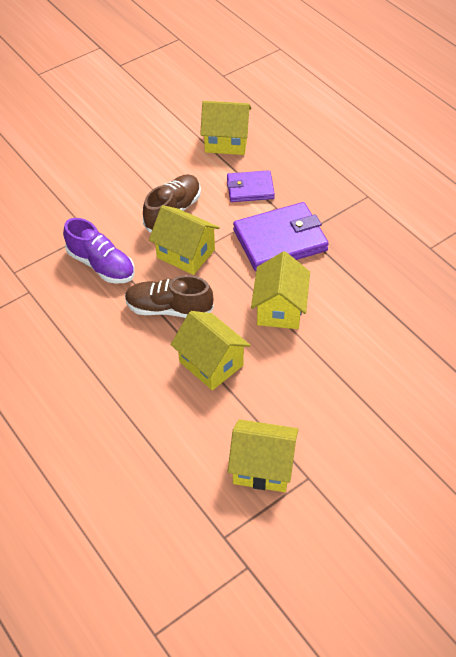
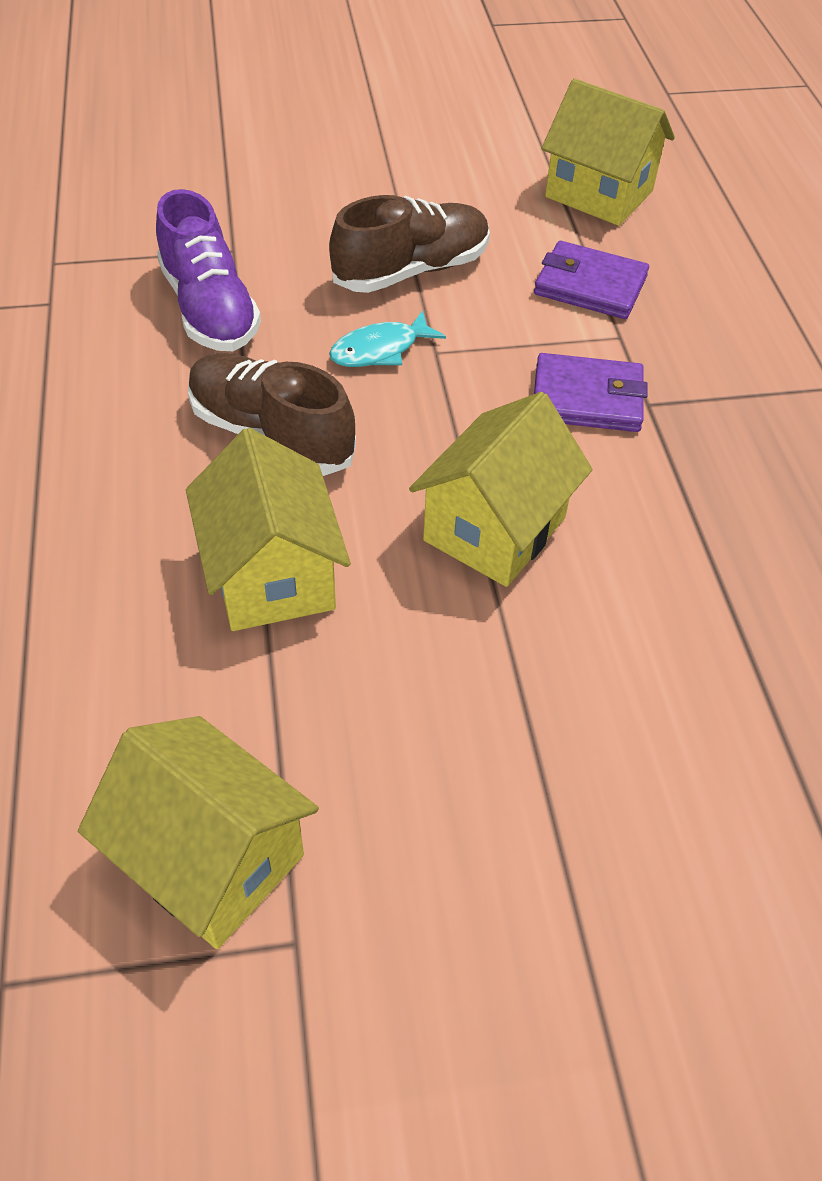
camera: 25 degrees right, 0 degrees up
yellow house [149,205,220,275] -> turquoise fish [329,310,446,367]
purple wallet [233,202,329,271] -> purple wallet [534,353,648,432], size x0.59

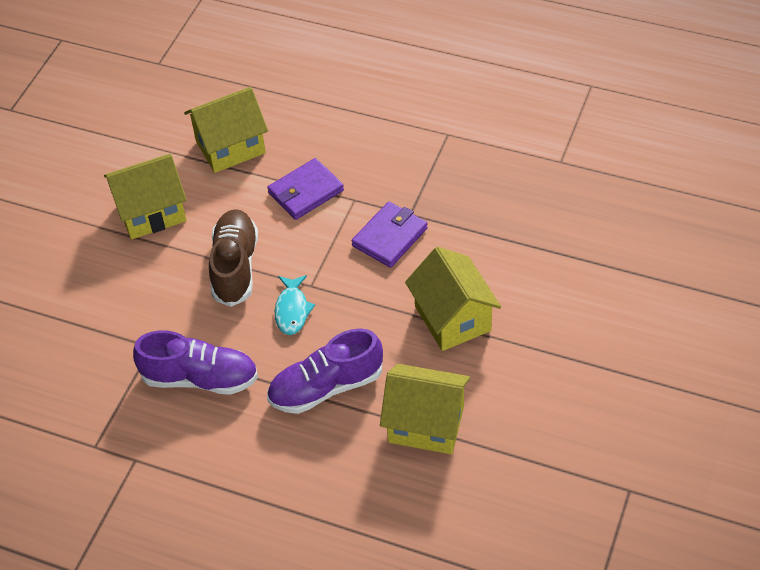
camera: 55 degrees left, 0 degrees up
yellow house [78,716,319,949] -> yellow house moved to [104,154,187,239]
brown shoe [188,353,356,476] -> purple shoe [267,328,383,414]

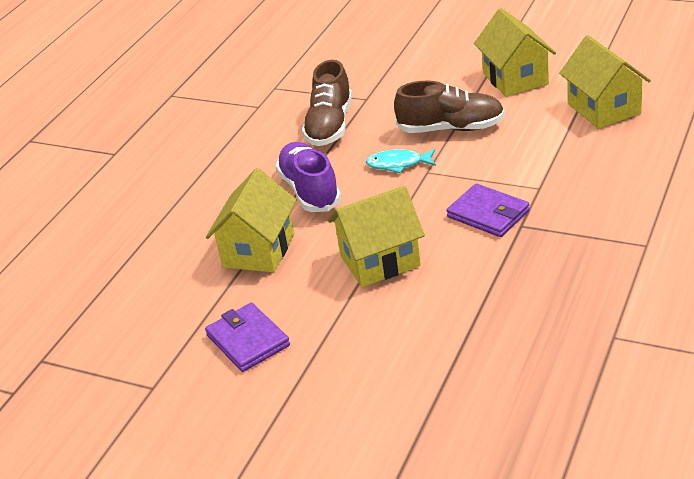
camera: 95 degrees right, 15 degrees down
purple shoe [133,330,258,395] -> brown shoe [302,60,352,146]
purple wallet [267,158,344,220] -> purple wallet moved to [205,303,290,372]

